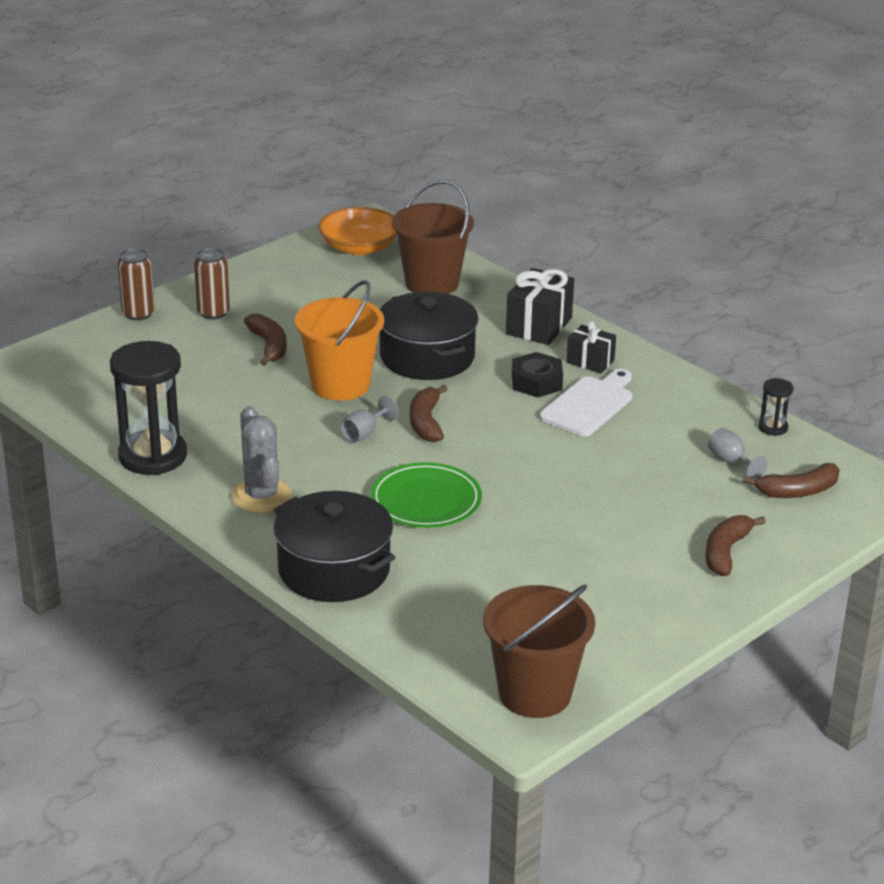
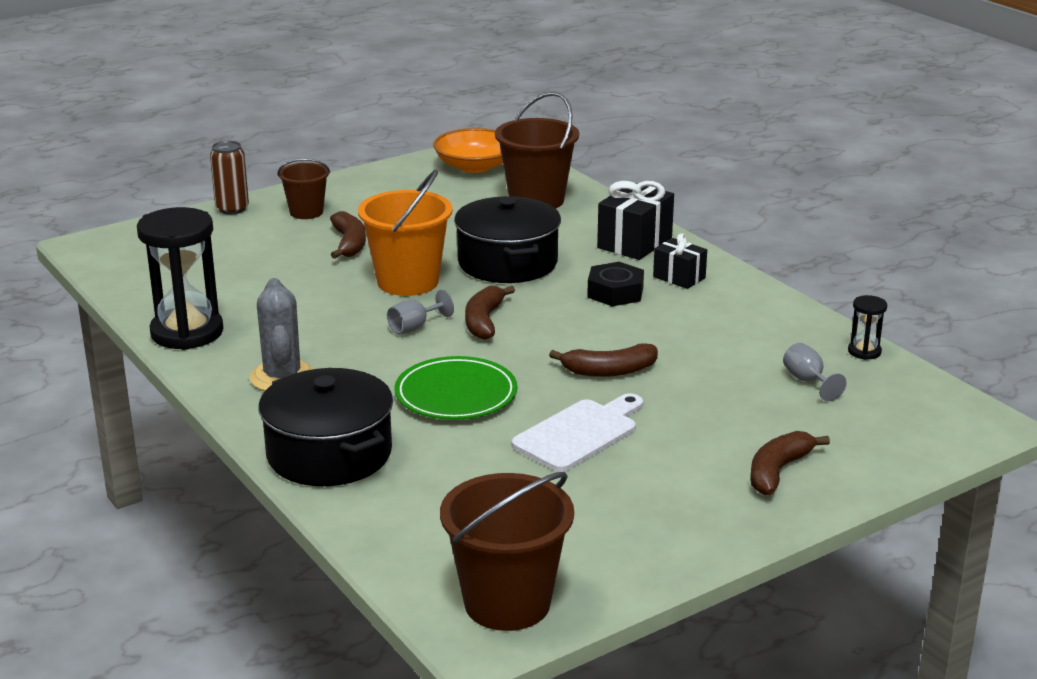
camera: 10 degrees right, 5 degrees down
brown can [194,247,230,320] -> brown bucket [277,159,330,219]
white cutting board [539,369,632,436] -> white cutting board moved to [512,393,643,472]
brown banana [743,463,840,498] -> brown banana moved to [549,343,658,377]

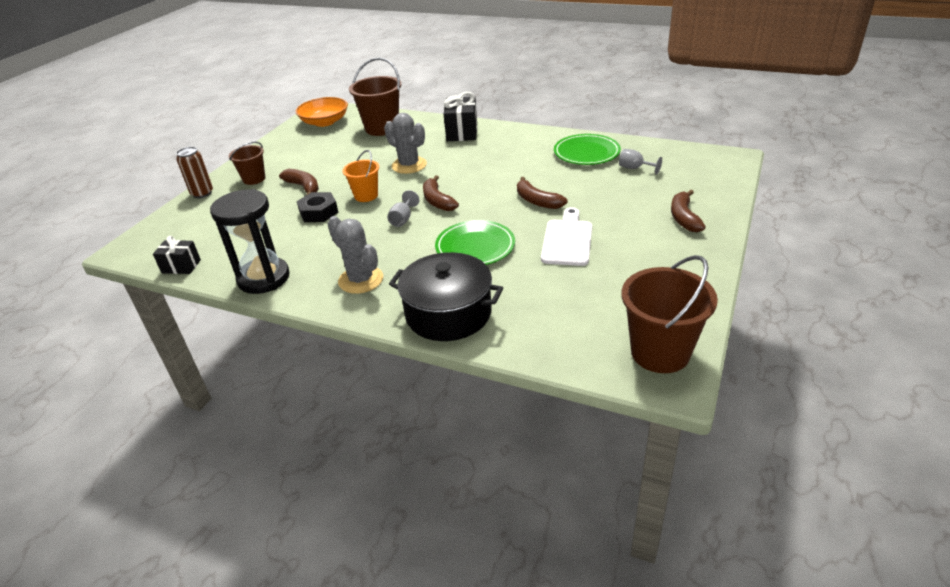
camera: 30 degrees left, 10 degrees up
orange bucket [358,169,453,296] -> orange bucket [343,150,379,202], size x0.59
black pot [454,196,561,283] -> grey cactus [384,113,427,174]
brown banana [549,343,658,377] -> brown banana turned 90 degrees clockwise [517,177,568,209]
black nut [587,262,644,306] -> black nut moved to [297,192,339,222]
black gift [653,233,707,289] -> black gift moved to [153,236,201,274]
black hourglass [848,295,887,360] -> none
none -> green plate [554,134,621,165]

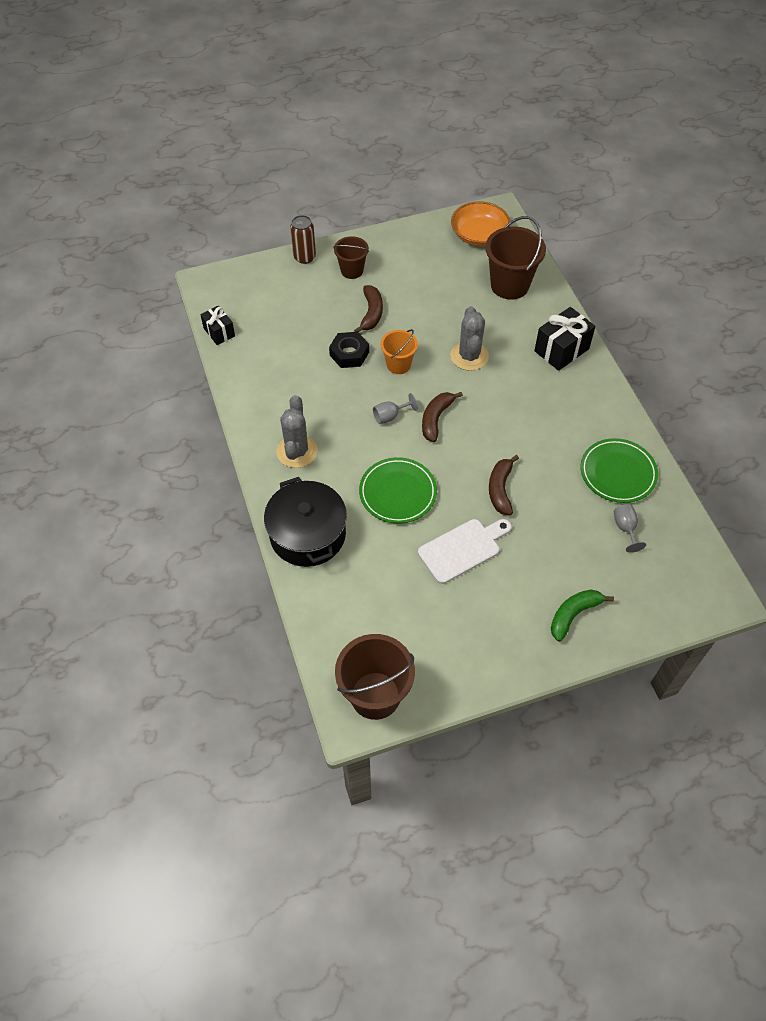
camera: 45 degrees right, 20 degrees up
black hourglass [210,189,290,294] -> none
brown banana [671,190,706,232] -> green banana [551,590,614,641]

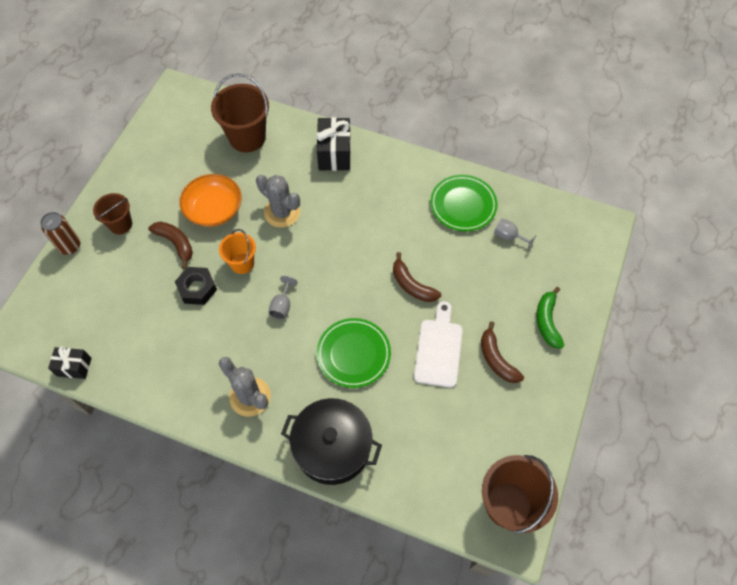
camera: 50 degrees left, 5 degrees up
brown banana [422,392,463,442] -> brown banana moved to [481,321,524,383]
orange bowl [451,201,510,246] -> orange bowl moved to [180,174,242,227]

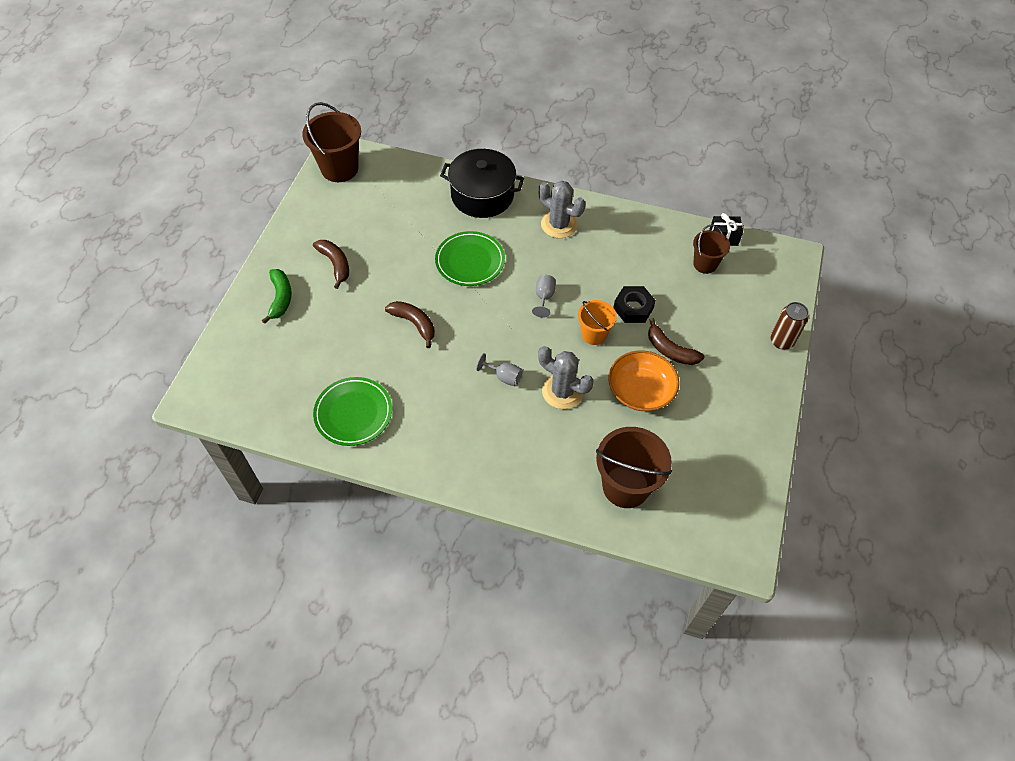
camera: 175 degrees right, 5 degrees down
brown bucket [93,193,132,234] -> brown bucket moved to [693,224,730,274]
black gift [317,117,351,171] -> none
white cutting board [414,301,463,388] -> none
grey goblet [494,218,536,251] -> grey goblet moved to [476,353,523,386]

